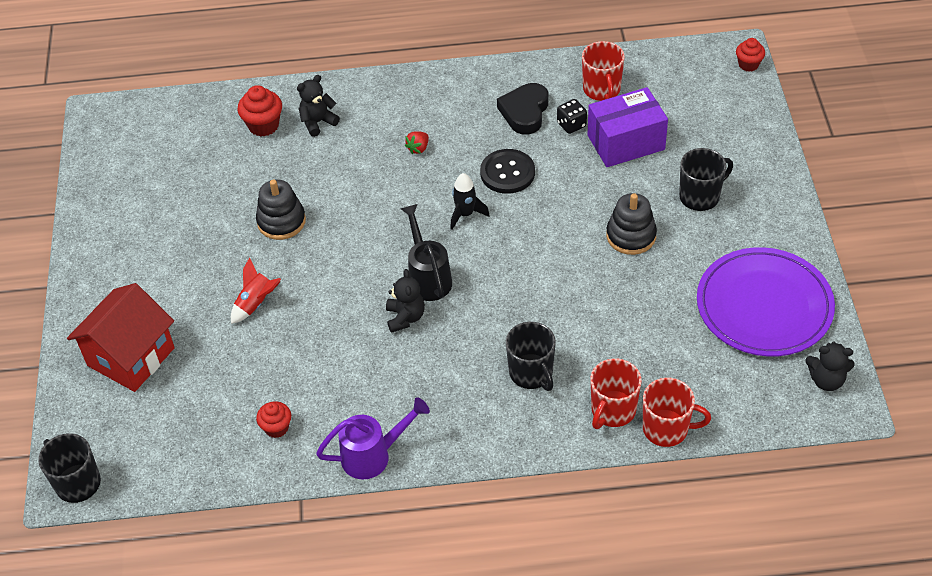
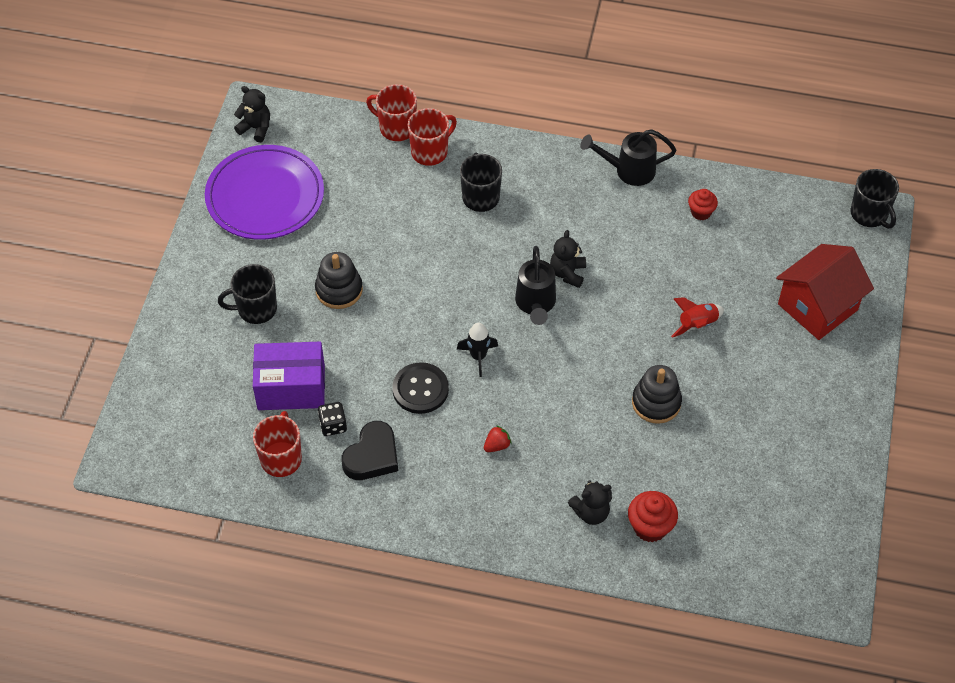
camera: 165 degrees left, 5 degrees up
purple watering can [316,397,430,479] -> black watering can [580,129,677,186]
red cupcake [736,38,765,72] -> none

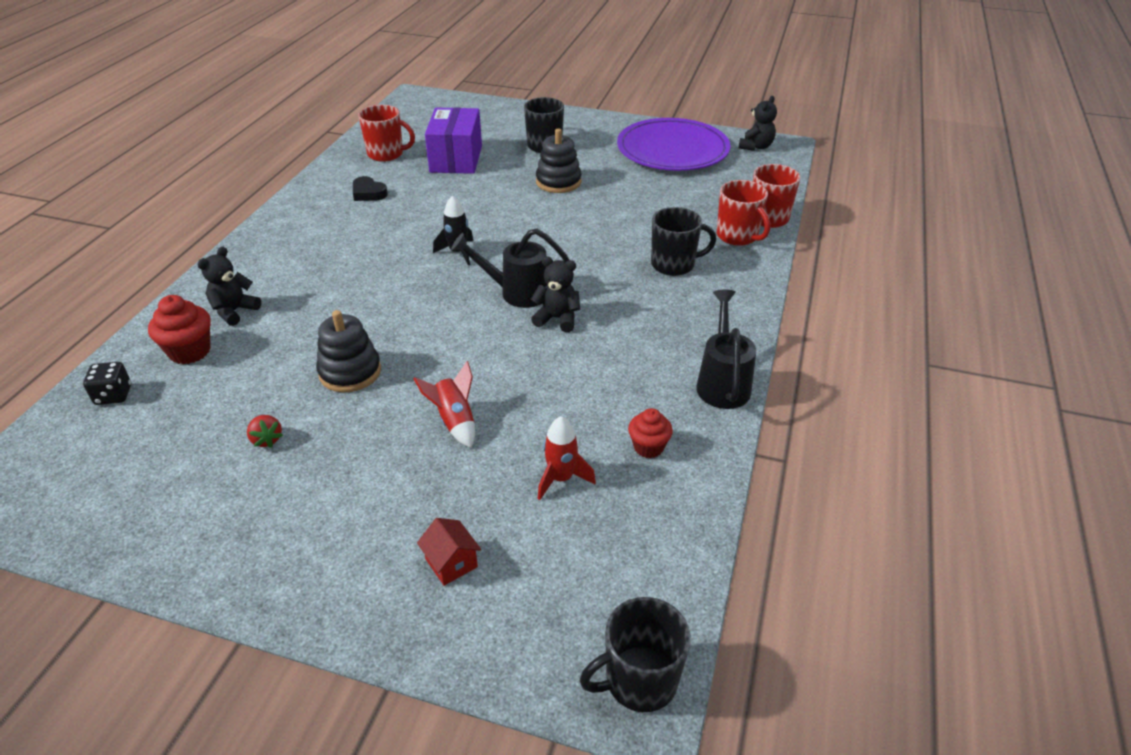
camera: 95 degrees right, 15 degrees down
black dice [318,402,347,436] -> black dice moved to [83,362,131,405]
black heart [342,421,398,480] -> black heart [353,176,388,201], size x0.65
black button [392,362,449,414] -> none
red strawberry [484,425,512,452] -> red strawberry moved to [247,415,283,448]
black teddy bear [568,480,612,525] -> black teddy bear turned 45 degrees clockwise [197,247,261,326]
red house [776,244,874,340] -> red house [417,518,481,586], size x0.41
none -> red rocket [538,416,596,500]

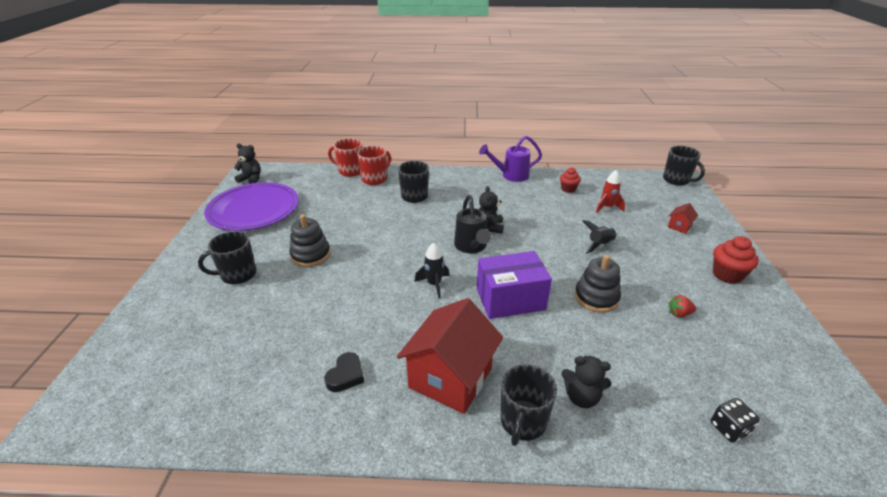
camera: 105 degrees left, 5 degrees down
red cupcake [148,295,211,364] -> red cupcake moved to [713,236,759,284]
red strawberry [247,415,283,448] -> red strawberry turned 135 degrees counterclockwise [669,295,696,317]
red mug [358,105,415,162] -> none
red rocket [414,361,475,448] -> black rocket [583,220,617,254]
purple box [425,107,482,174] -> purple box moved to [477,251,552,319]
black watering can [696,290,756,409] -> purple watering can [479,136,542,182]
none -> red house [397,298,503,414]
none -> black mug [500,364,557,446]

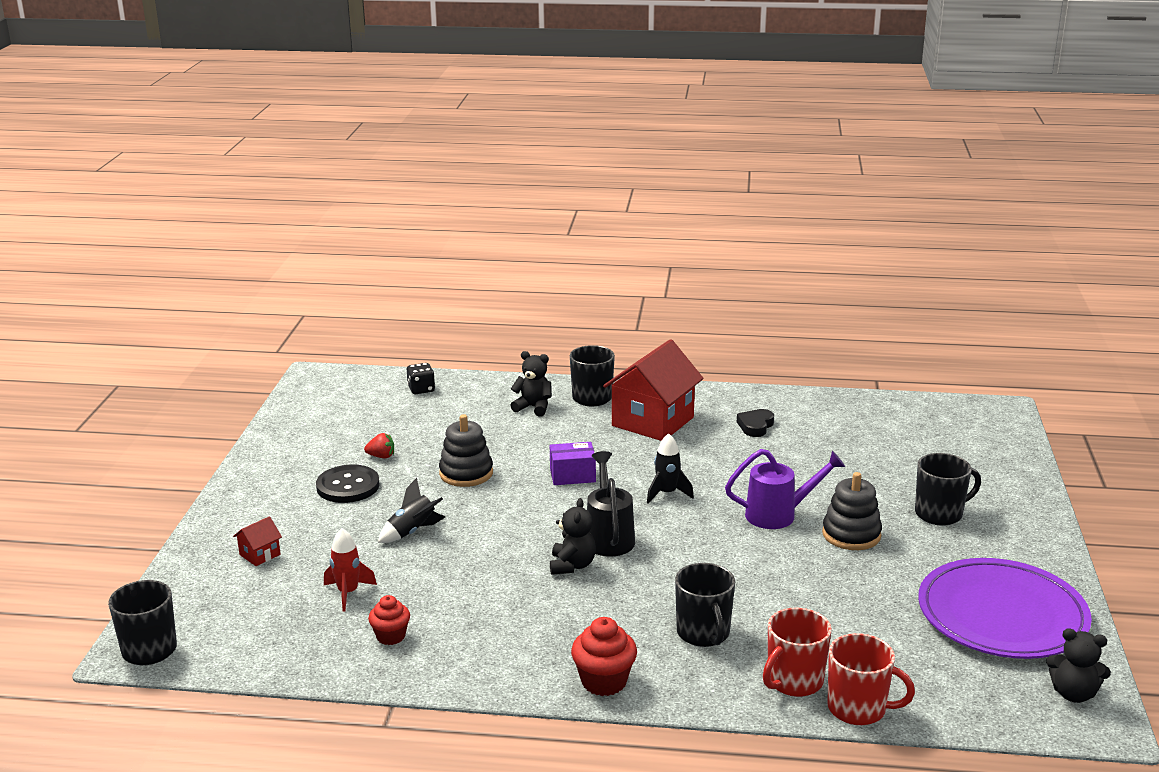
camera: 175 degrees left, 10 degrees down
purple box [477,251,552,319] -> purple box [550,442,596,485], size x0.58
purple watering can [479,136,542,182] -> purple watering can moved to [725,449,845,529]
red cupcake [713,236,759,284] -> red cupcake moved to [571,617,637,696]
none -> black button [316,464,380,503]

